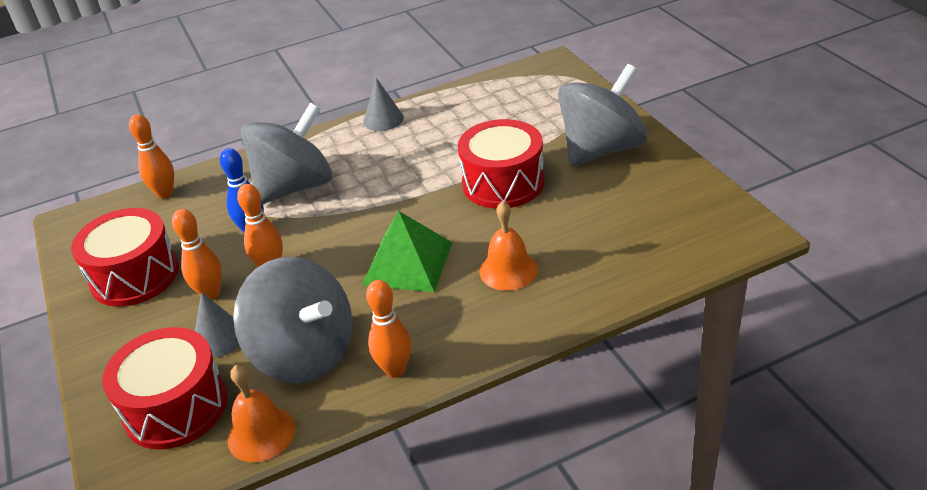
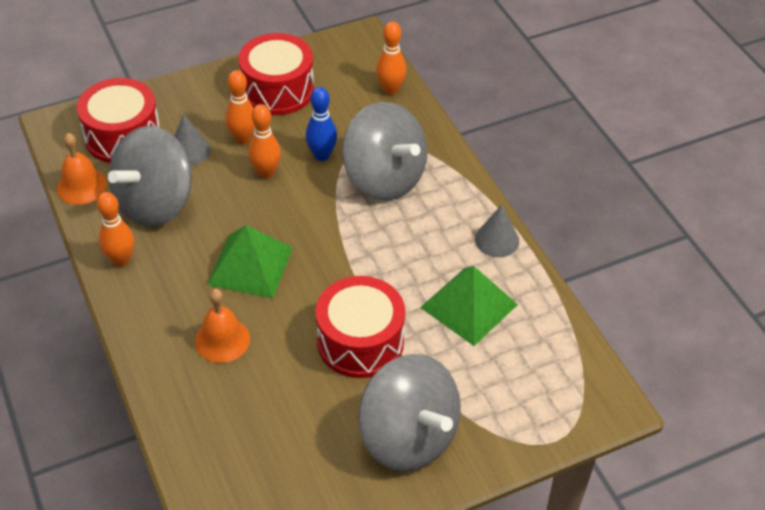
camera: 85 degrees right, 10 degrees up
none -> green pyramid [420,266,518,346]

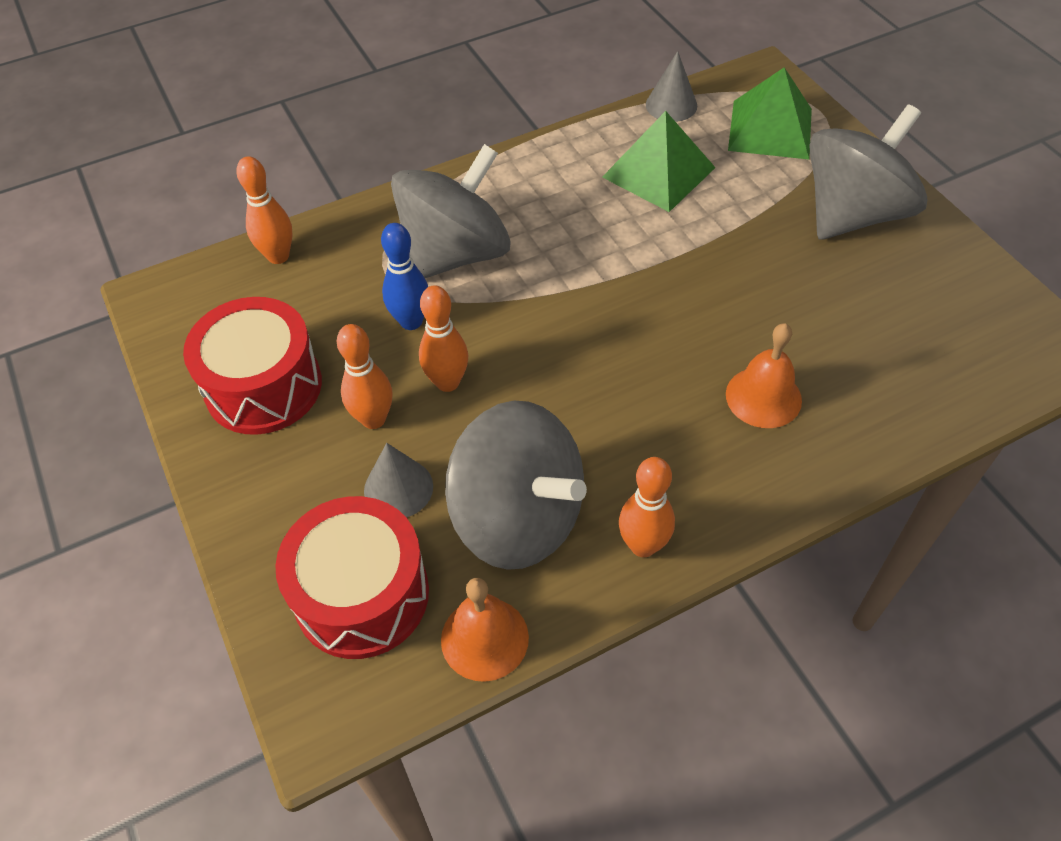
camera: 90 degrees left, 5 degrees up
green pyramid [207,225,293,299] -> green pyramid moved to [728,67,812,160]
red drum [316,276,405,378] -> none
grey cone [475,205,519,257] -> grey cone moved to [646,51,697,122]

